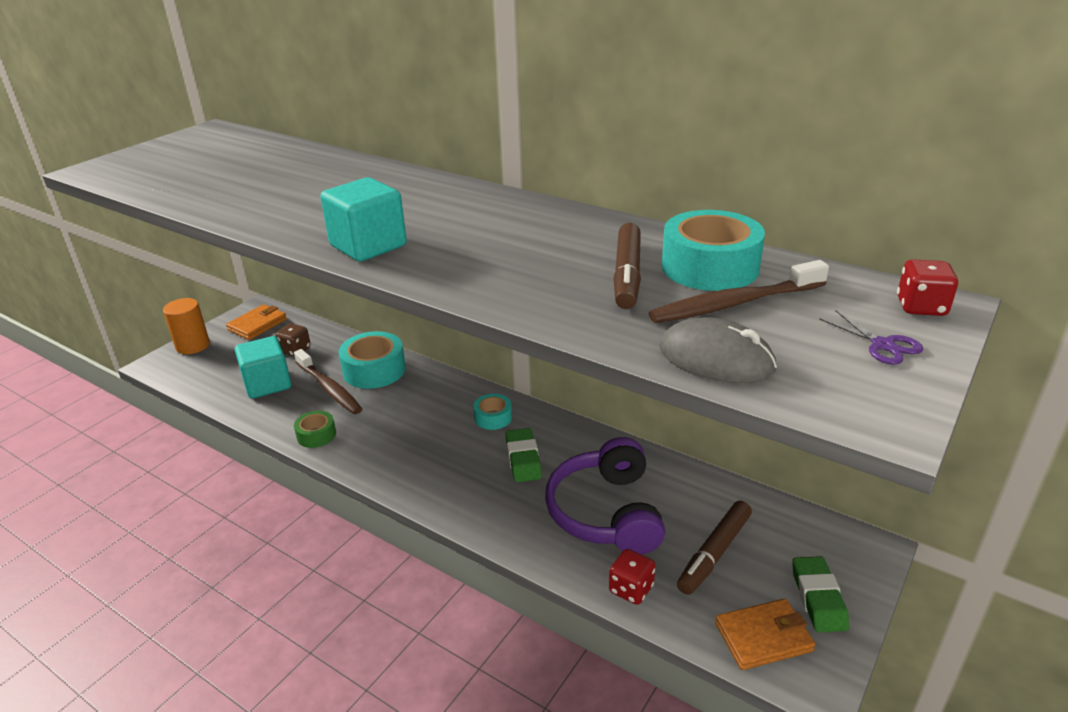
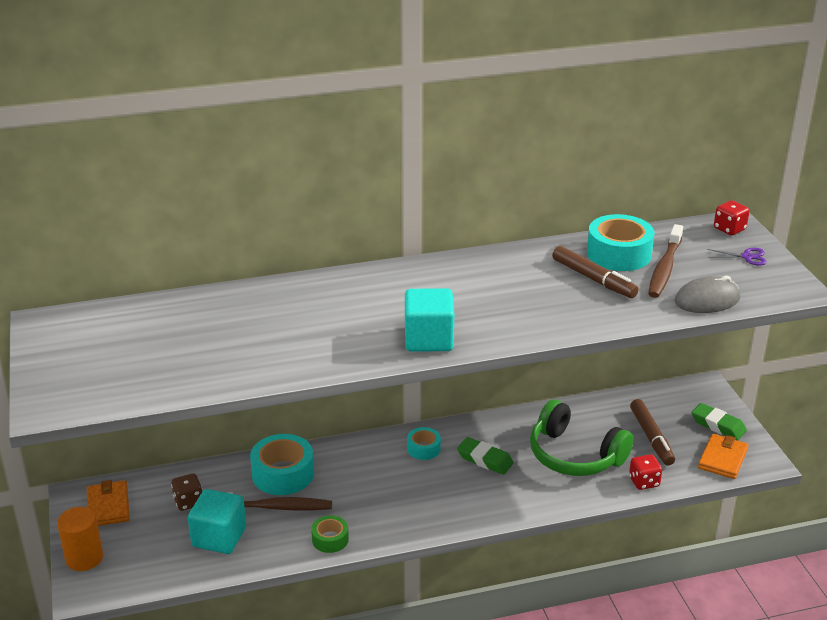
camera: 50 degrees left, 0 degrees up
purple headphones [545,437,665,554] -> green headphones [530,399,634,476]

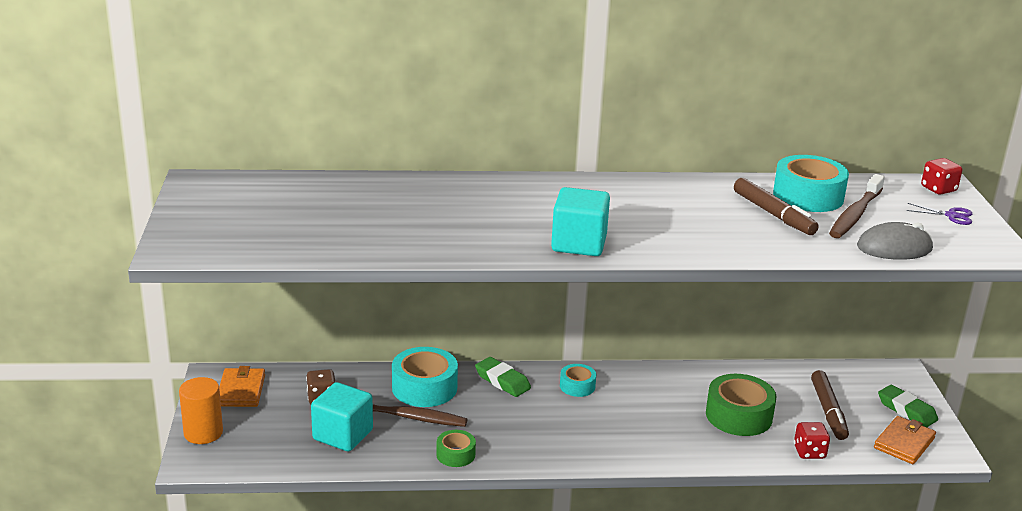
camera: 10 degrees right, 5 degrees down
green eraser [457,437,514,475] -> green eraser moved to [475,357,531,397]
green headphones [530,399,634,476] -> green tape [706,374,777,436]

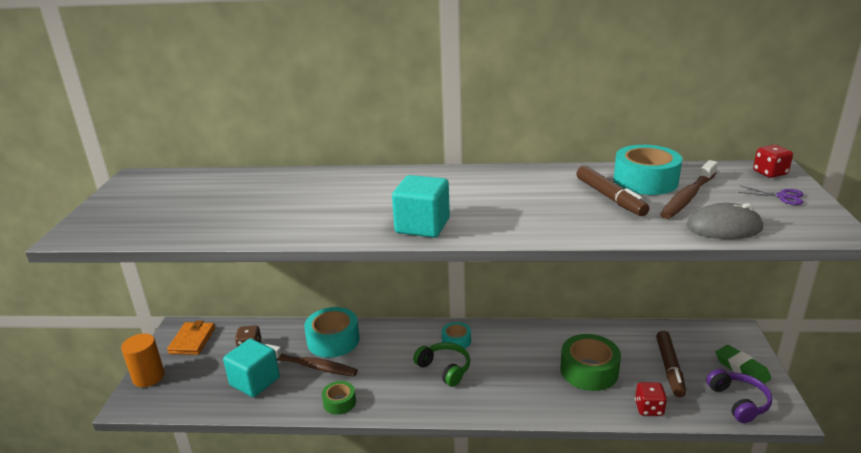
camera: 10 degrees right, 0 degrees up
green eraser [475,357,531,397] -> none
orange wallet [874,416,936,464] -> purple headphones [706,369,772,423]
none -> green headphones [413,342,470,387]

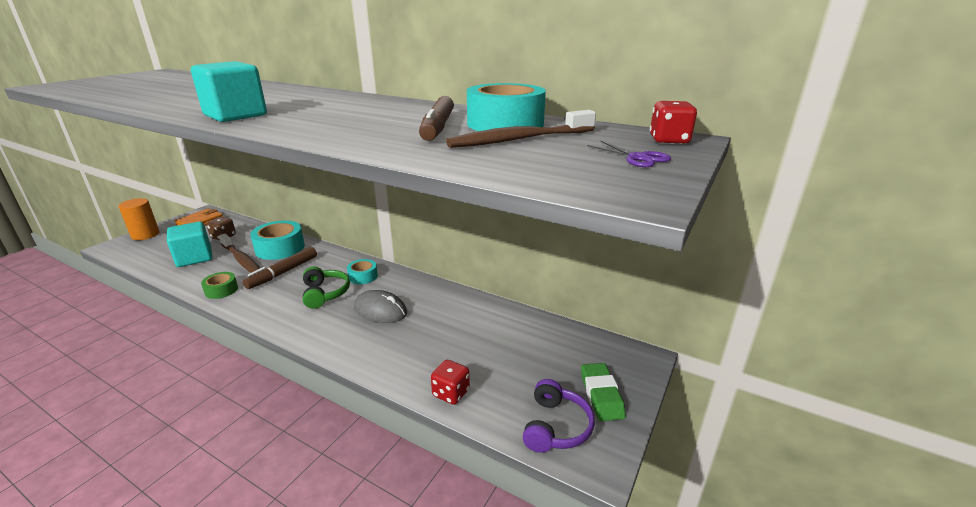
camera: 25 degrees right, 0 degrees up
green tape [560,334,621,391] -> none
brown marker [656,331,686,397] -> brown marker moved to [243,247,317,289]
grey mouse [687,203,763,239] -> grey mouse moved to [354,290,407,323]

